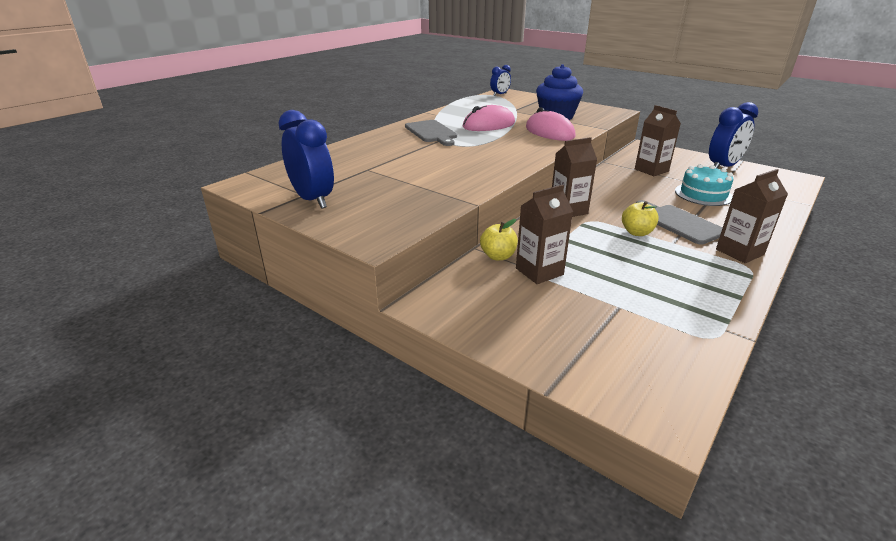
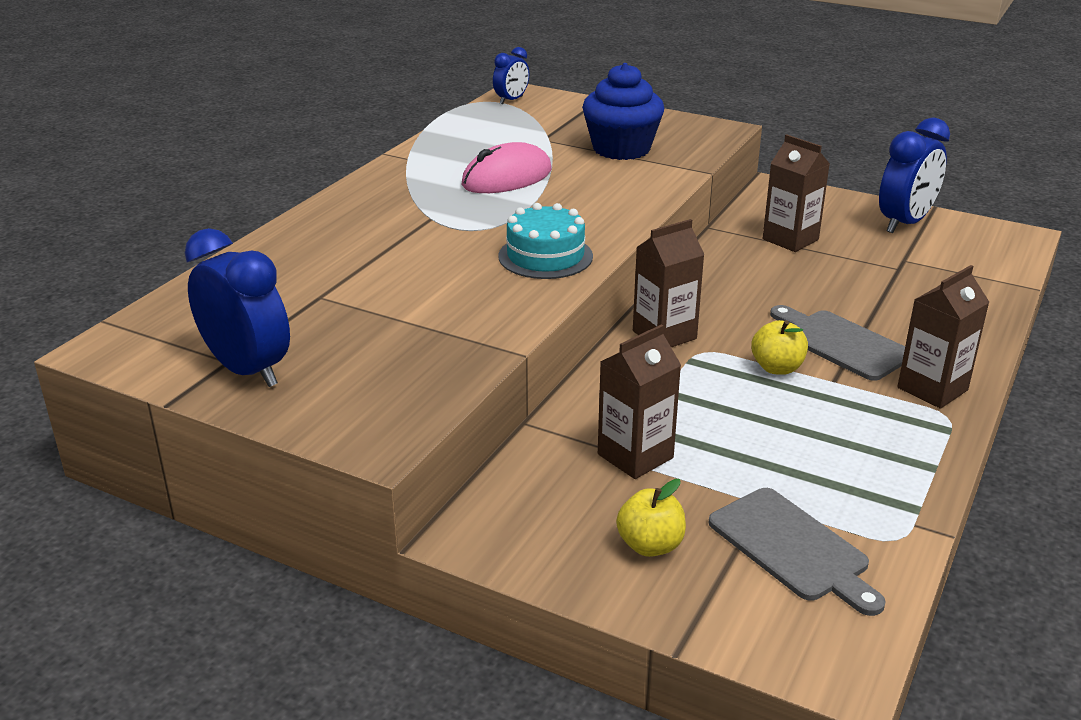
camera: 10 degrees left, 0 degrees up
grey cutting board [405,120,457,146] -> grey cutting board moved to [709,488,886,616]
yellow apple [480,219,518,260] -> yellow apple moved to [616,479,686,557]
pink mouse [526,107,576,141] -> none
turquoise cake [675,164,733,206] -> turquoise cake moved to [498,203,593,279]

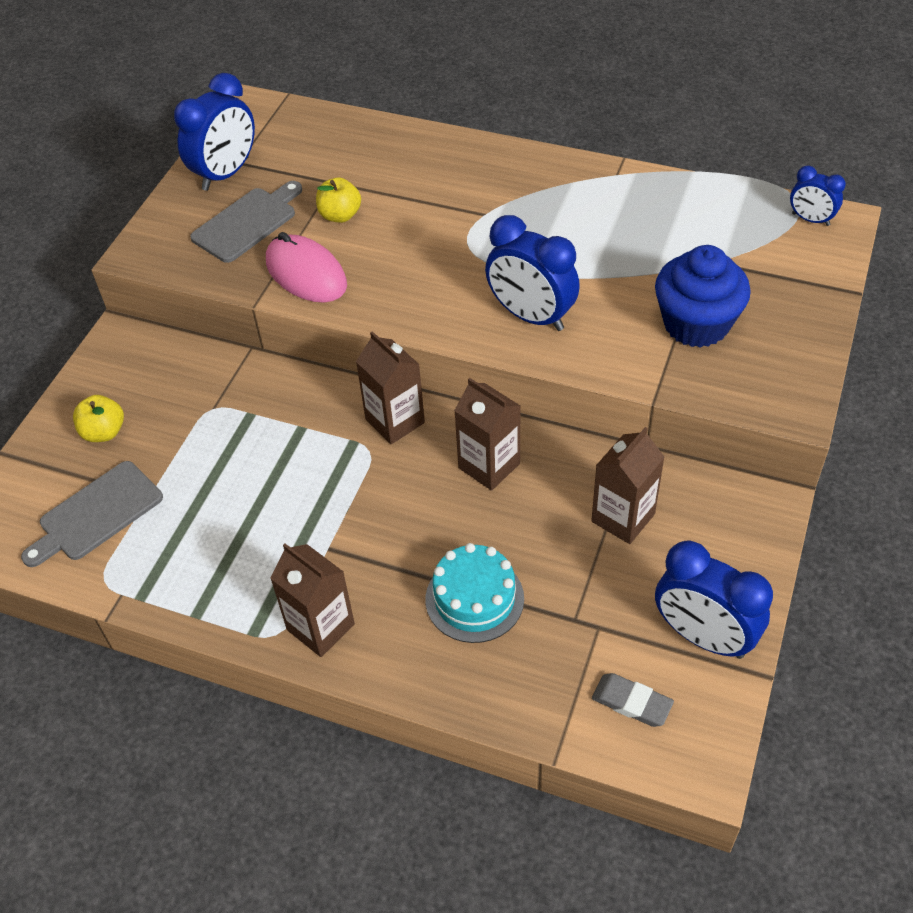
camera: 85 degrees right, 20 degrees up
pink mouse [462,142,552,193] -> pink mouse moved to [266,232,347,303]
turquoise cake [498,203,593,279] -> turquoise cake moved to [425,543,524,643]
brown carton [598,324,681,479] -> brown carton moved to [454,378,520,491]
yellow apple [751,320,808,375] -> yellow apple moved to [316,177,361,223]
grey cutting board [770,305,905,381] -> grey cutting board moved to [190,181,302,263]
none -> blue clock [485,215,580,331]
none -> grey eraser [592,673,674,727]

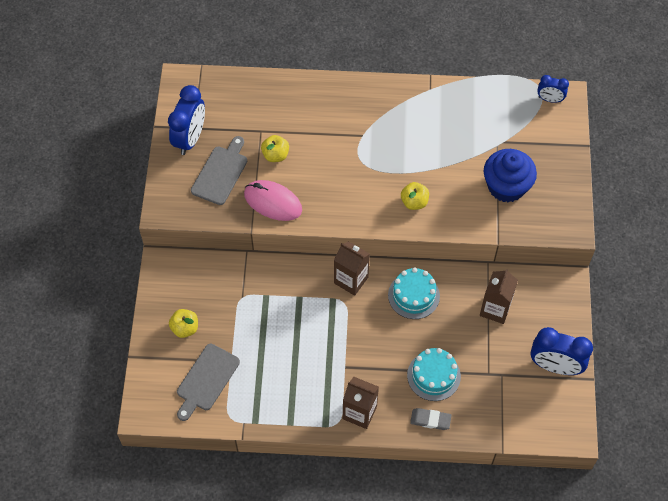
camera: 20 degrees left, 10 degrees up
brown carton [454,378,520,491] -> turquoise cake [388,268,440,319]
blue clock [485,215,580,331] -> yellow apple [401,182,429,210]
grey eraser [592,673,674,727] -> grey eraser moved to [410,408,452,430]

